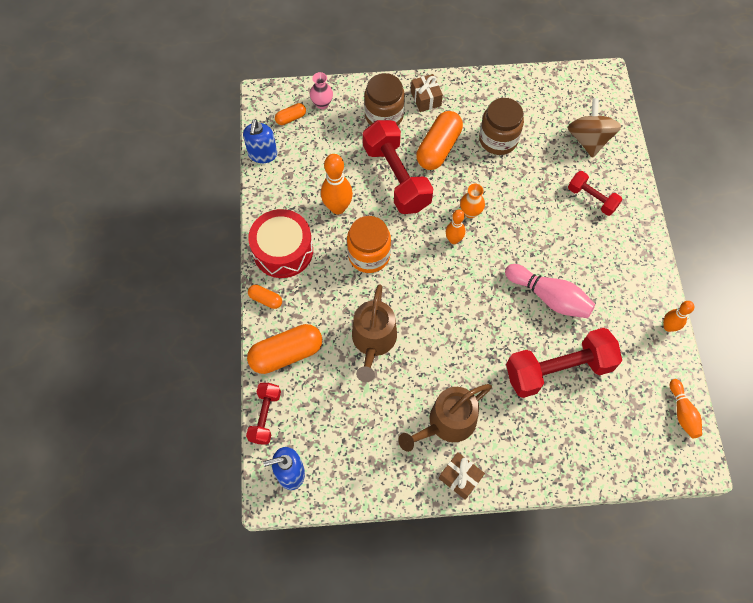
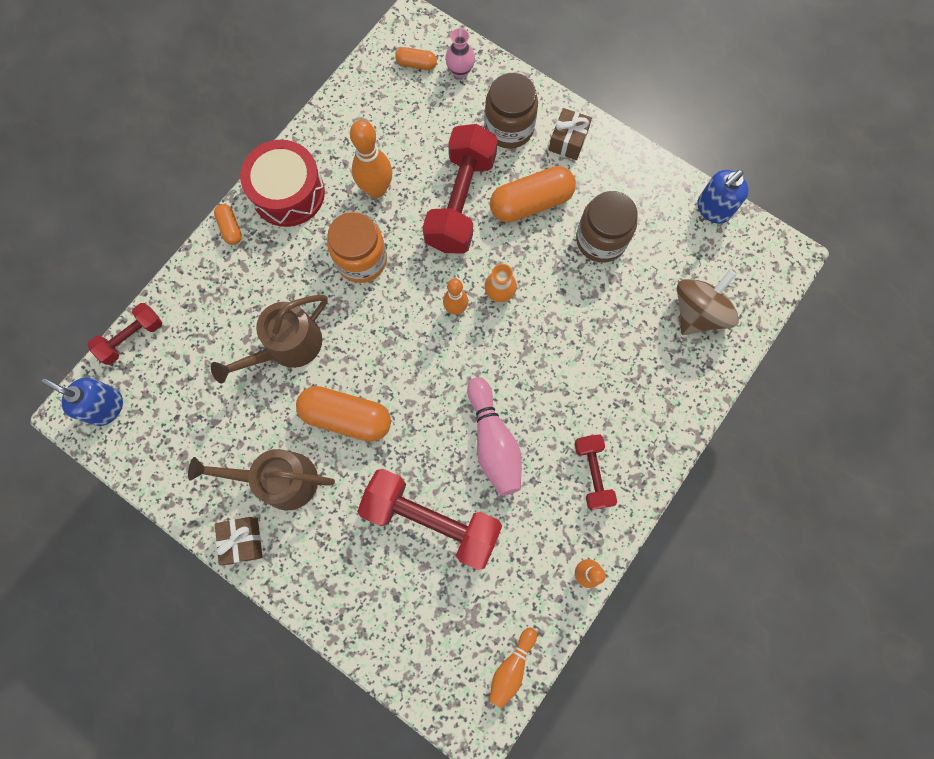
camera: 40 degrees right, 10 degrees up
blue soap dispenser [243,119,277,163] -> blue soap dispenser moved to [697,170,749,224]
orange capsule [247,324,322,374] -> orange capsule moved to [296,386,391,442]
red dumbbell [568,171,622,216] -> red dumbbell moved to [574,435,617,510]

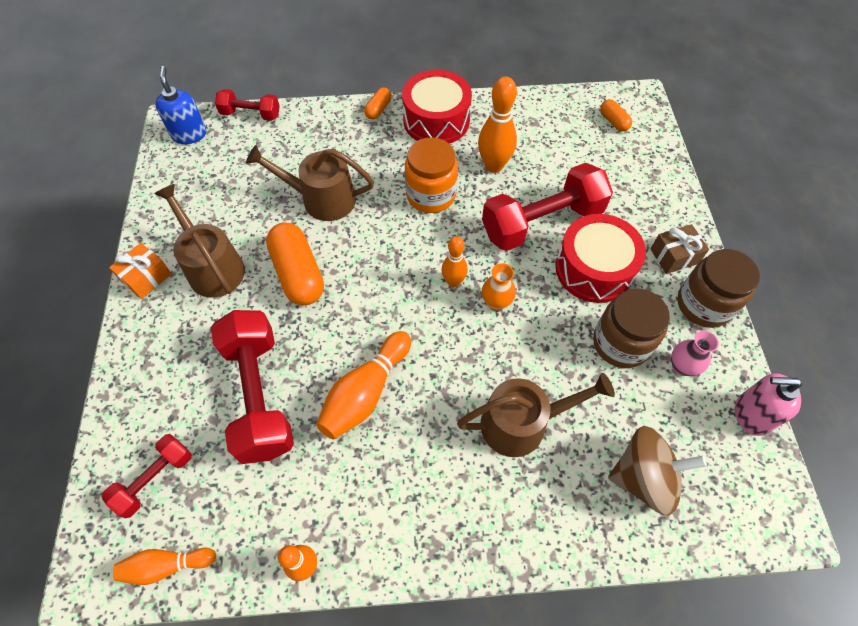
camera: 50 degrees right, 15 degrees down
brown gift [215,517,262,565] -> orange gift [109,243,172,299]
pink vase [445,28,475,78] -> pink vase moved to [671,331,719,376]
pink bowling pin [467,377,522,496] -> orange bowling pin [316,331,411,440]
brown jar [484,73,538,149] -> brown jar moved to [677,249,760,328]
orange capsule [490,166,576,222] -> red drum [555,214,646,303]
red dumbbell [574,435,617,510] -> red dumbbell moved to [102,434,192,518]
blue soap dispenser [697,170,749,224] -> pink soap dispenser [735,373,802,436]
none -> brown watering can [457,373,615,457]

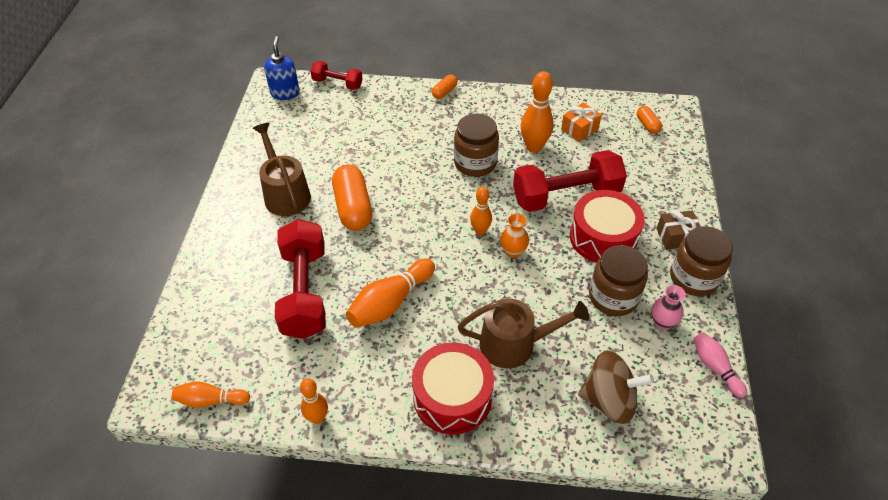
camera: 10 degrees right, 10 degrees down
red dumbbell [102,434,192,518] -> none
orange gift [109,243,172,299] -> orange gift moved to [561,102,602,142]
brown watering can [246,145,374,221] -> none
red drum [402,70,472,144] -> red drum moved to [412,342,494,435]
orange jar [405,137,458,213] -> brown jar [454,113,499,177]
pink soap dispenser [735,373,802,436] -> pink bowling pin [694,332,747,398]

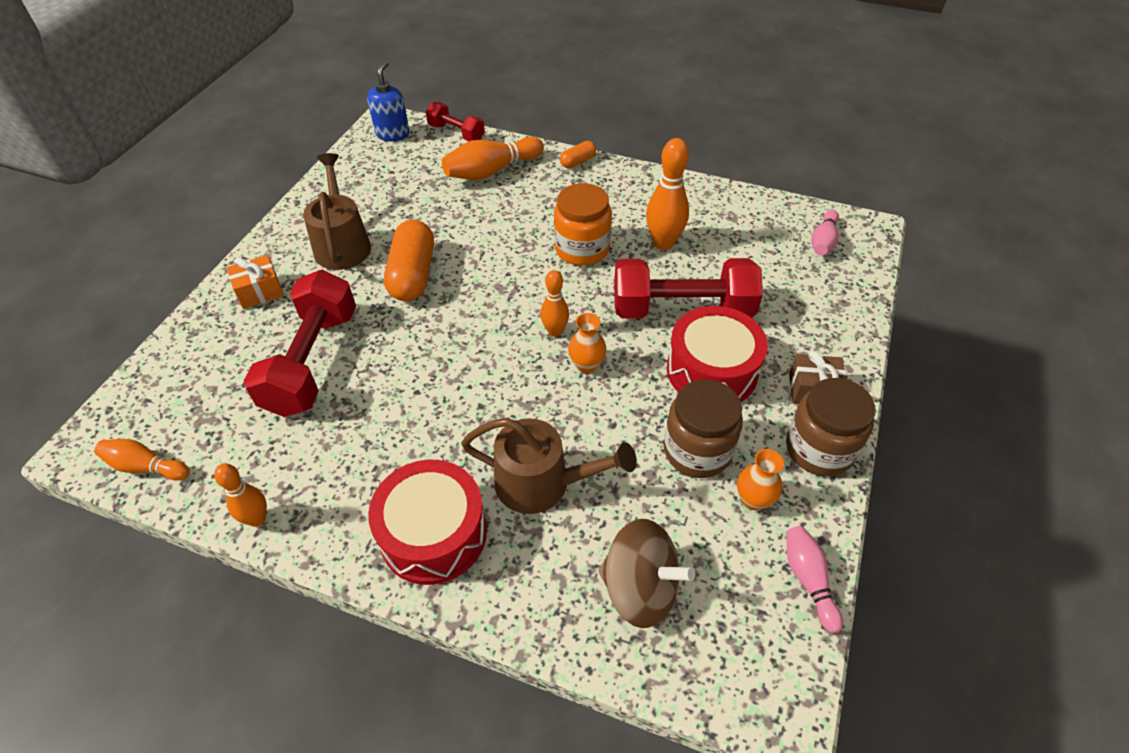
camera: 15 degrees right, 0 degrees up
orange bowling pin [346,258,435,328] -> orange bowling pin moved to [442,137,544,180]
brown jar [454,113,499,177] -> orange jar [554,183,612,266]
orange gift [561,102,602,142] -> orange gift moved to [227,255,284,309]
orange capsule [637,106,662,134] -> pink bowling pin [811,210,839,256]
pink vase [651,285,686,330] -> orange vase [737,449,784,510]

